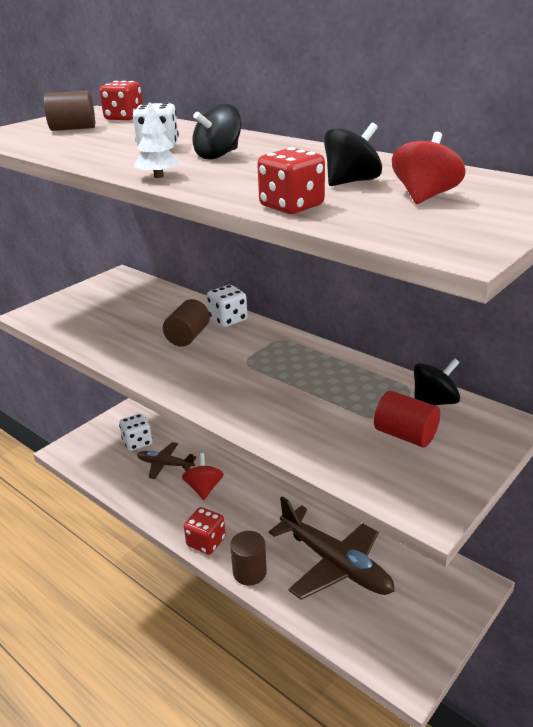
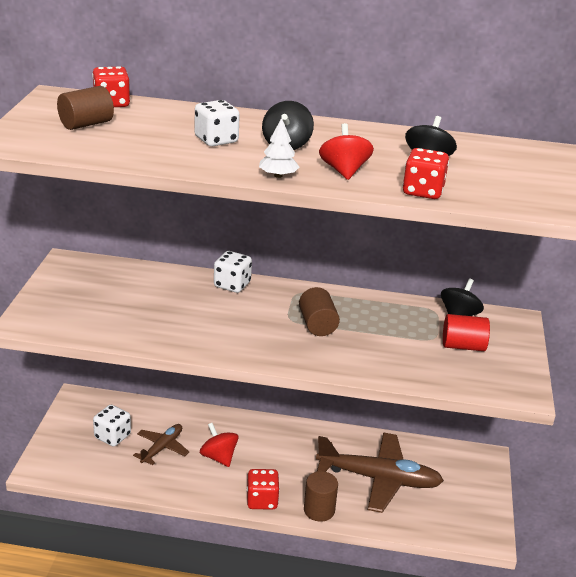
camera: 35 degrees left, 0 degrees up
brown plane [137,442,197,479] -> brown plane turned 135 degrees clockwise [133,424,189,465]
brown cylinder [163,299,210,347] -> brown cylinder moved to [299,287,340,336]
red spinning top [392,132,466,204] -> red spinning top moved to [319,123,374,180]

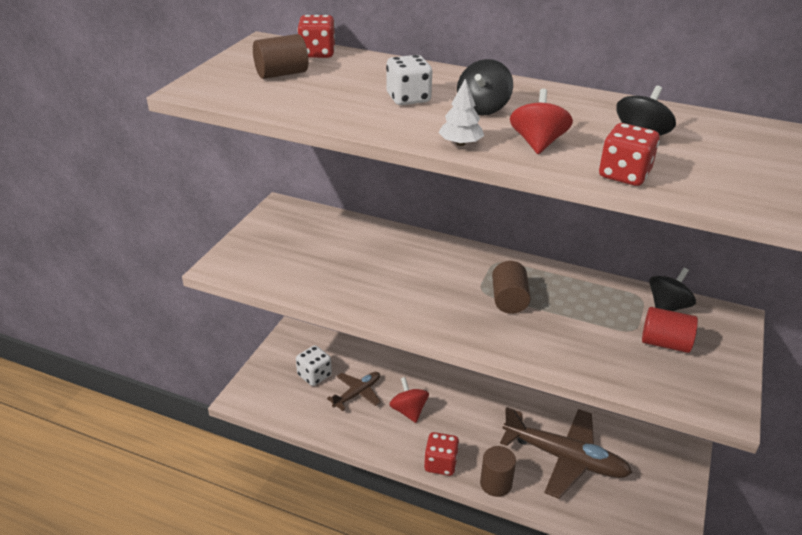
camera: 15 degrees right, 5 degrees up
white dice [214,251,252,293] -> none

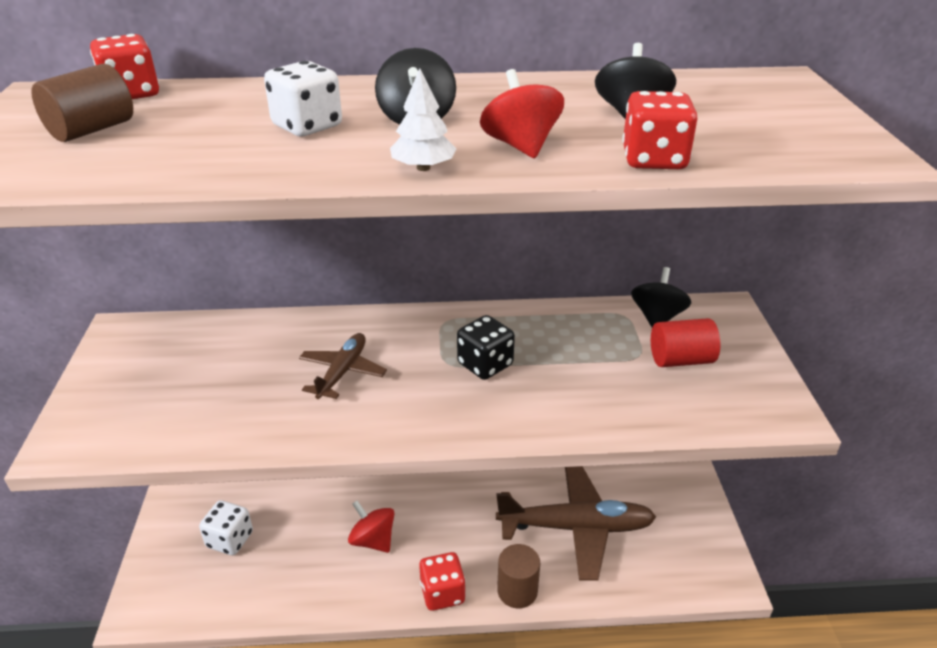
camera: 25 degrees left, 0 degrees up
brown plane [327,372,381,411] -> brown plane moved to [299,333,387,399]
brown cylinder [492,261,531,314] -> black dice [457,315,515,380]

